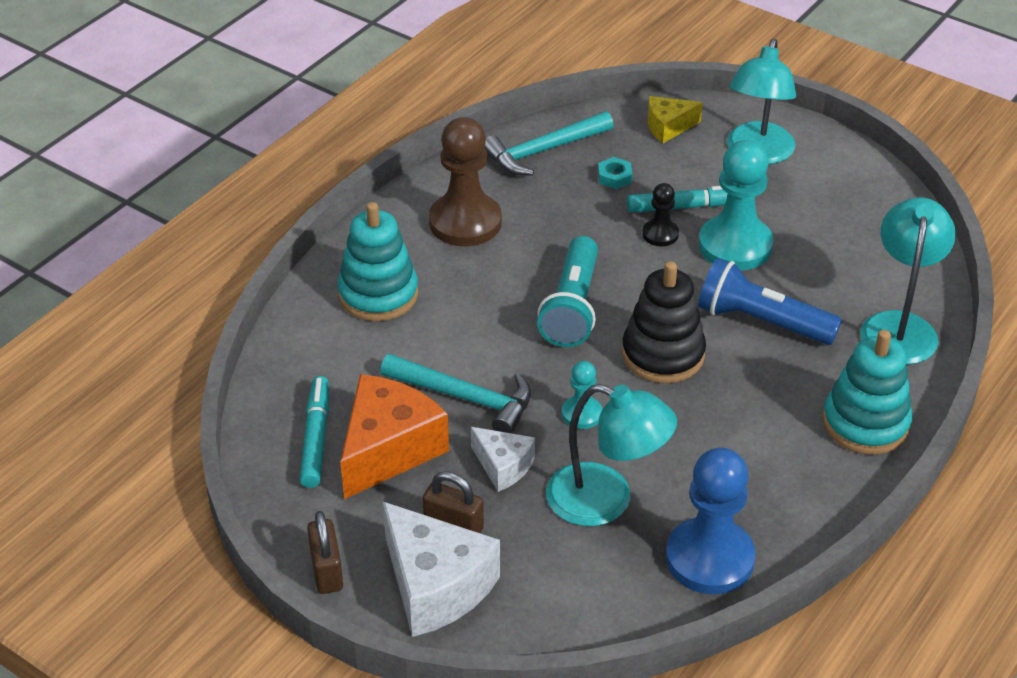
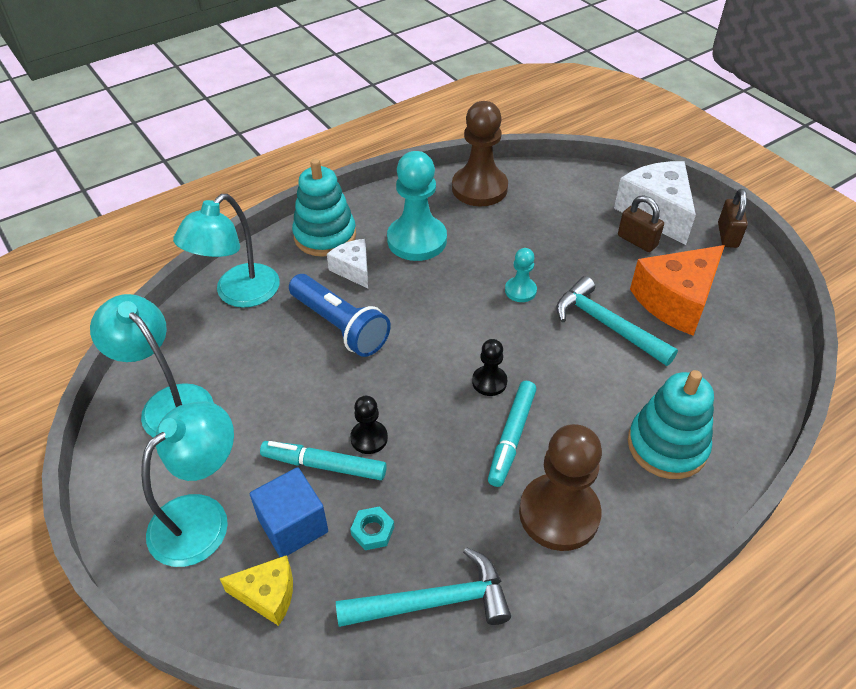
camera: 160 degrees left, 5 degrees up
turquoise marker [300,376,329,488] -> turquoise marker moved to [488,381,537,487]
white cheese [471,427,535,492] -> white cheese moved to [327,239,368,288]
turquoise flashlight [537,236,598,347] -> black pawn [472,339,507,396]
turquoise lamp [546,384,677,526] -> turquoise lamp moved to [90,294,214,438]
black stacking toy [622,261,706,383] -> none
blue pawn [666,448,756,594] -> brown pawn [452,101,508,206]
turquoise pawn [699,140,773,270] -> turquoise pawn moved to [387,151,447,261]
none -> blue cube [250,467,328,557]

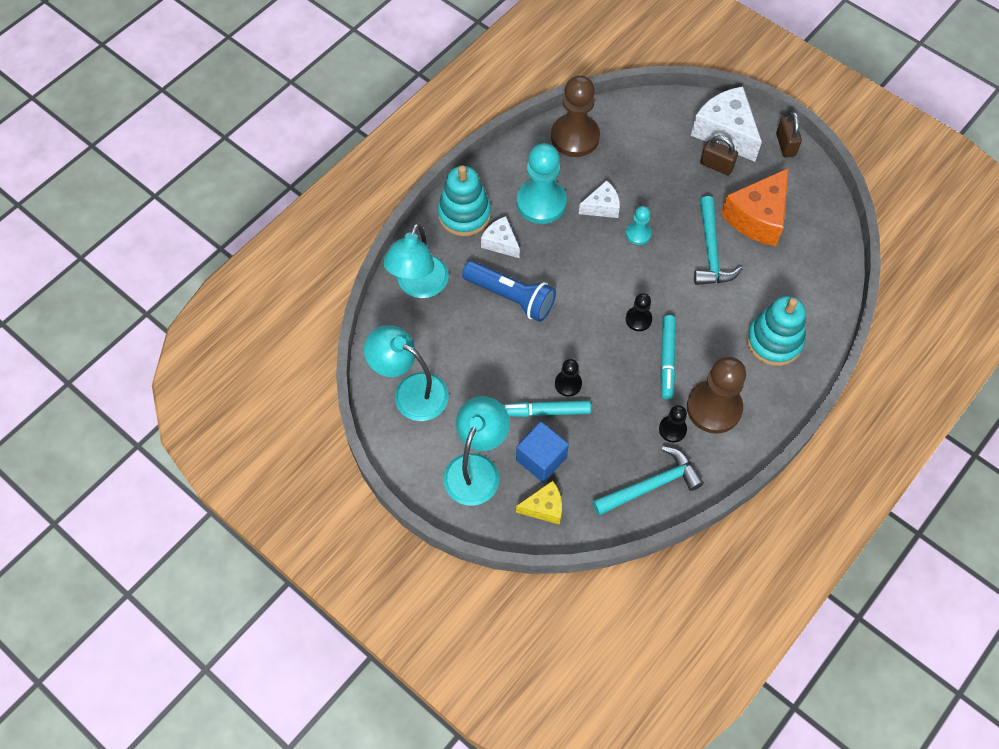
camera: 15 degrees left, 15 degrees up
turquoise nut [350,506,394,550] -> none
turquoise hammer [556,276,678,366] -> turquoise hammer turned 120 degrees counterclockwise [694,196,742,285]
none -> white cheese [579,180,620,218]
none -> black pawn [659,405,687,442]

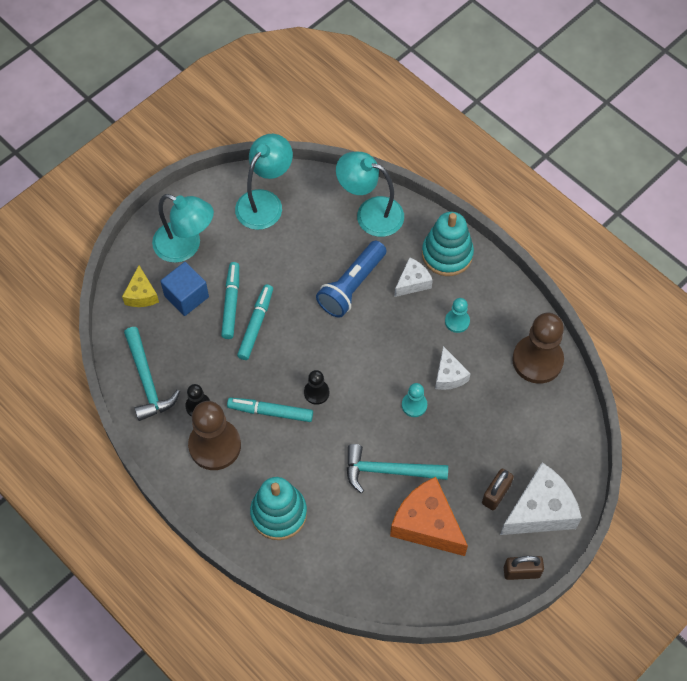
camera: 95 degrees right, 0 degrees up
turquoise pawn [516,143,567,224] -> turquoise pawn [445,298,470,333], size x0.50
black pawn [555,359,582,397] -> turquoise marker [237,284,273,360]

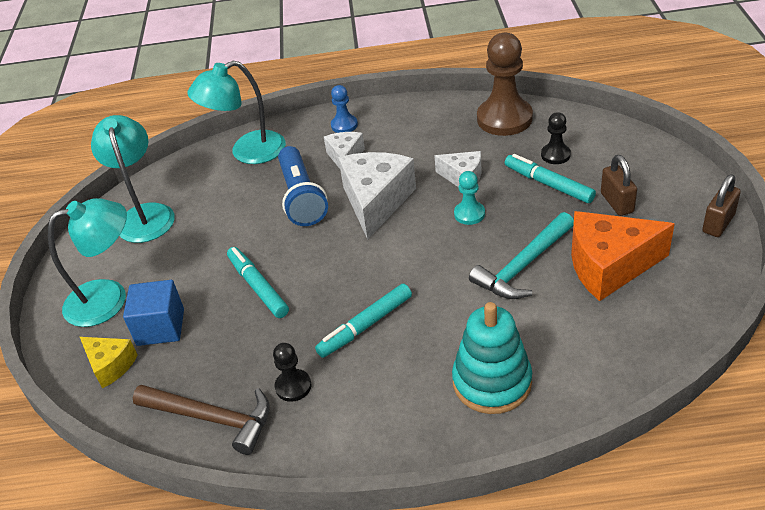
camera: 45 degrees left, 20 degrees down
turquoise hammer [124,327,180,421] -> brown hammer [133,385,270,455]
brown pawn [188,401,241,470] -> none
turquoise marker [221,262,239,339] -> turquoise marker moved to [505,154,596,203]
black pawn [304,370,330,405] -> black pawn moved to [541,112,571,164]
turquoise stacking toy [422,212,474,276] -> blue pawn [331,85,358,133]
turquoise pawn [445,298,470,333] -> none
white cheese [500,462,582,535] -> white cheese moved to [338,152,416,240]

